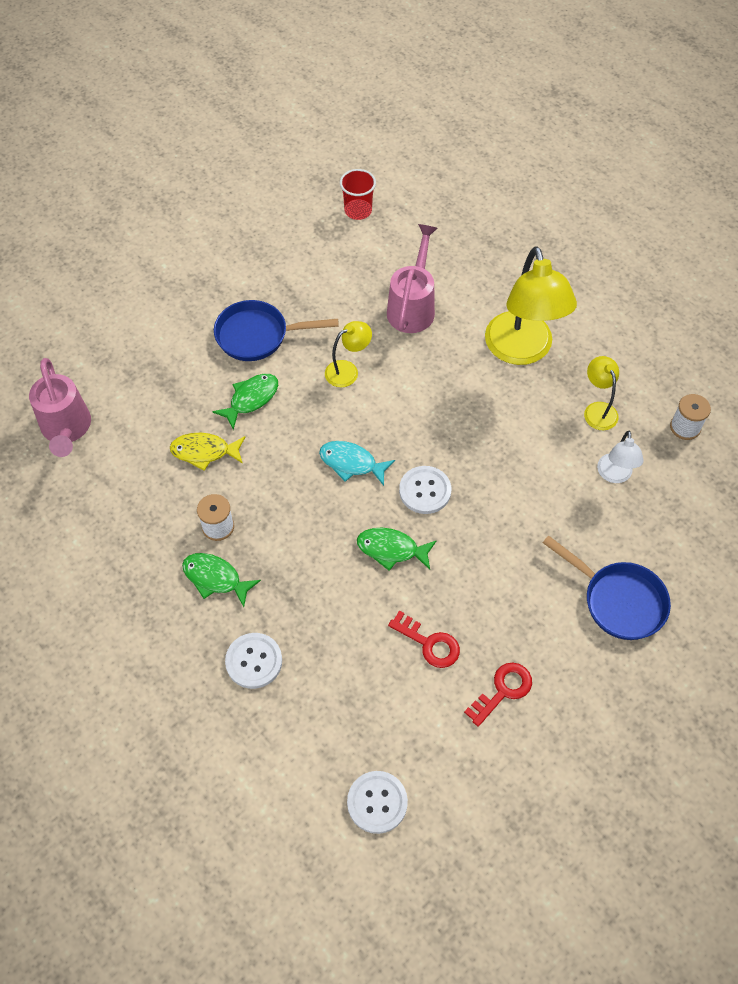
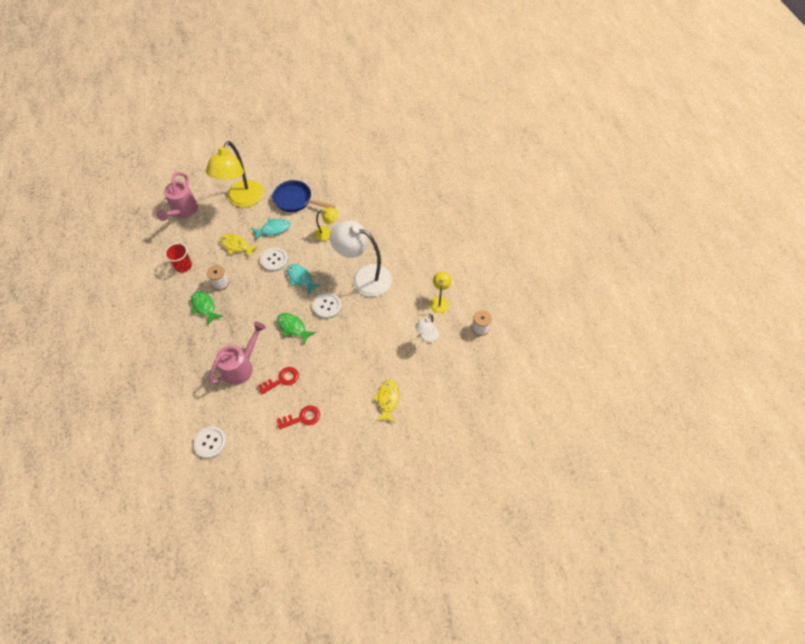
camera: 25 degrees right, 0 degrees up
green fish [212,374,278,430] -> turquoise fish [251,219,291,241]
white button [225,633,282,689] -> white button moved to [260,248,288,272]
red cup [340,169,376,220] -> red cup moved to [165,243,192,272]
pink watering can [387,224,437,333] -> pink watering can moved to [208,322,266,385]
red key [388,611,460,668] -> red key turned 90 degrees counterclockwise [258,367,299,394]
yellow lamp [485,246,577,365] -> yellow lamp moved to [206,141,264,207]
blue pan [543,535,671,640] -> yellow fish [373,380,399,423]
none -> white lamp [330,221,392,297]

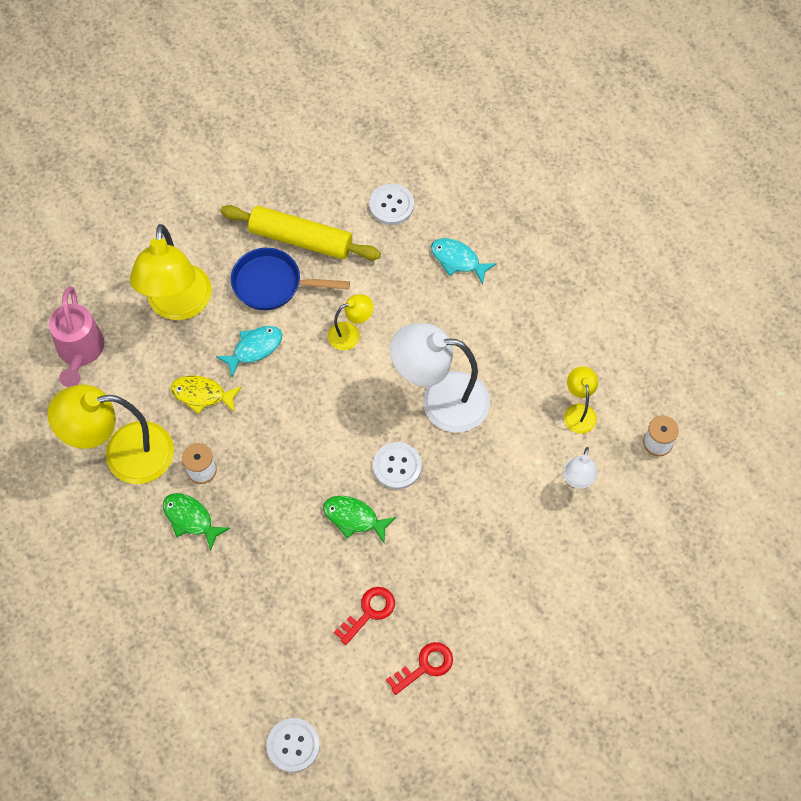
camera: 15 degrees left, 5 degrees up
red cup [165,243,192,272] -> yellow lamp [48,385,174,484]
pink watering can [208,322,266,385] -> none
white button [260,248,288,272] -> white button moved to [369,184,414,225]
turquoise fish [287,264,321,295] -> turquoise fish moved to [431,238,497,285]
yellow fish [373,380,399,423] -> none
none -> yellow rolling pin [220,205,381,260]

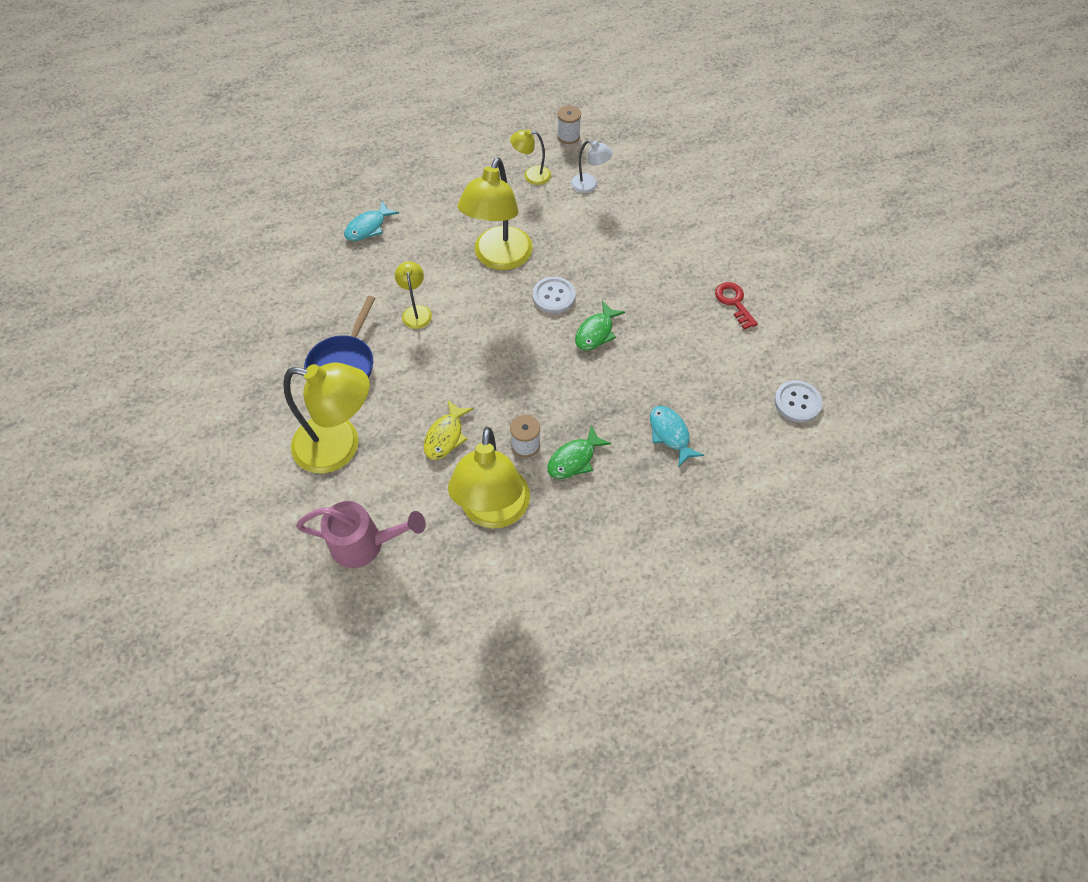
camera: 80 degrees left, 5 degrees down
turquoise fish [216,326,282,377] -> turquoise fish moved to [650,406,704,467]
yellow rolling pin [220,205,381,260] -> none
red key [334,587,395,645] -> none
white button [369,184,414,225] -> none
white lamp [390,323,490,432] -> yellow lamp [458,158,533,270]

